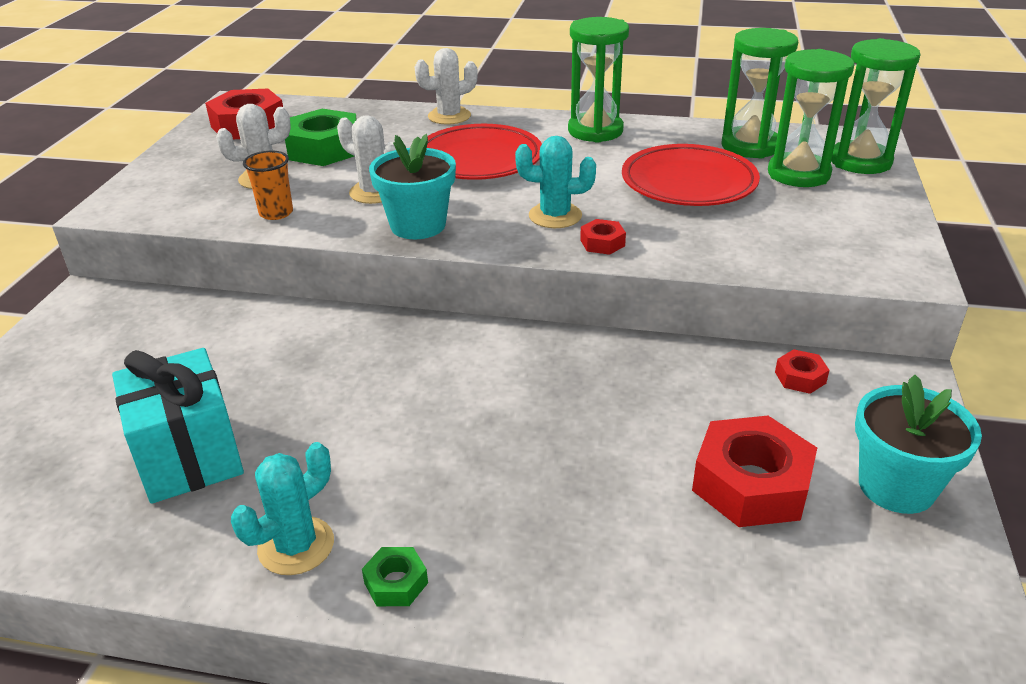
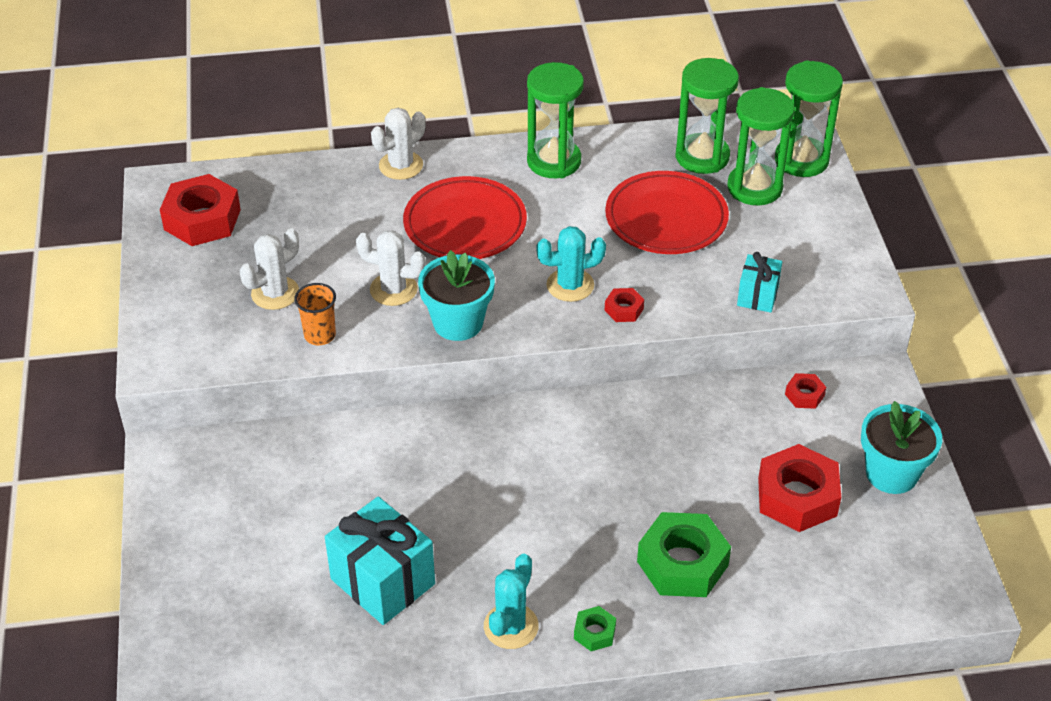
camera: 20 degrees left, 10 degrees up
green nut [285,109,357,166] -> green nut moved to [637,512,731,597]
none -> turquoise gift [737,252,782,313]

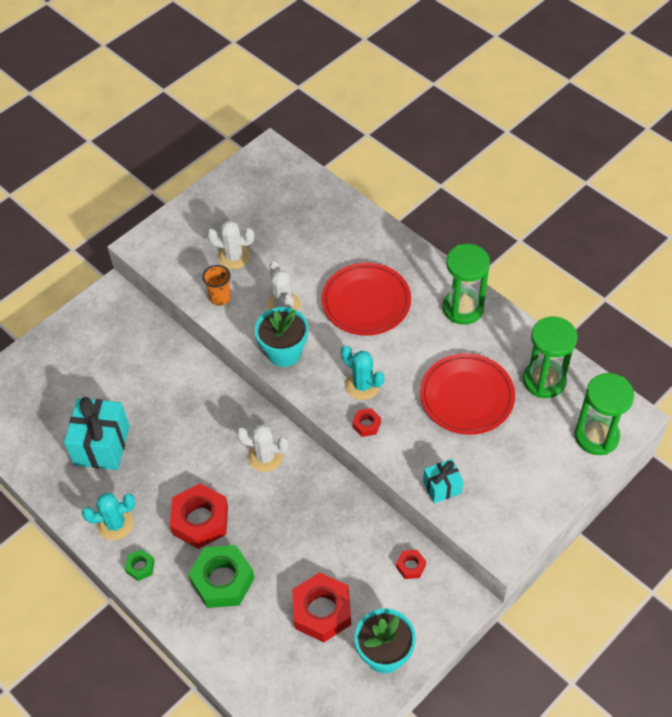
camera: 55 degrees right, 10 degrees up
red nut [160,174,241,246] -> red nut moved to [170,483,228,549]
white cactus [371,108,425,180] -> white cactus moved to [236,424,289,472]
green hourglass [728,87,795,205] -> none

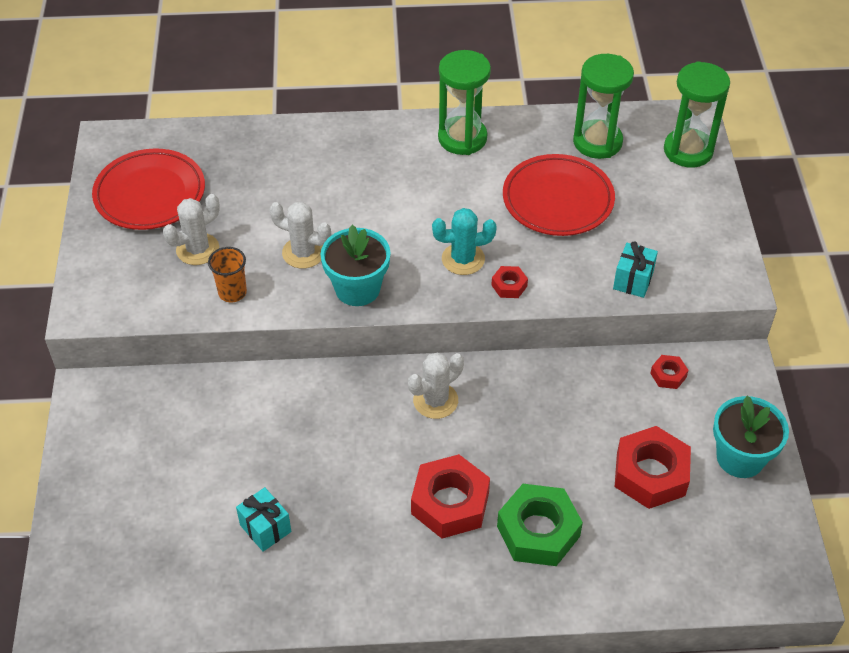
camera: 50 degrees left, 5 degrees down
turquoise gift [64,397,130,470] -> turquoise gift [236,487,291,552], size x0.56
turquoise cactus [82,493,135,540] -> none
green nut [125,549,155,581] -> none
red plate [322,262,411,336] -> red plate moved to [92,148,205,230]

